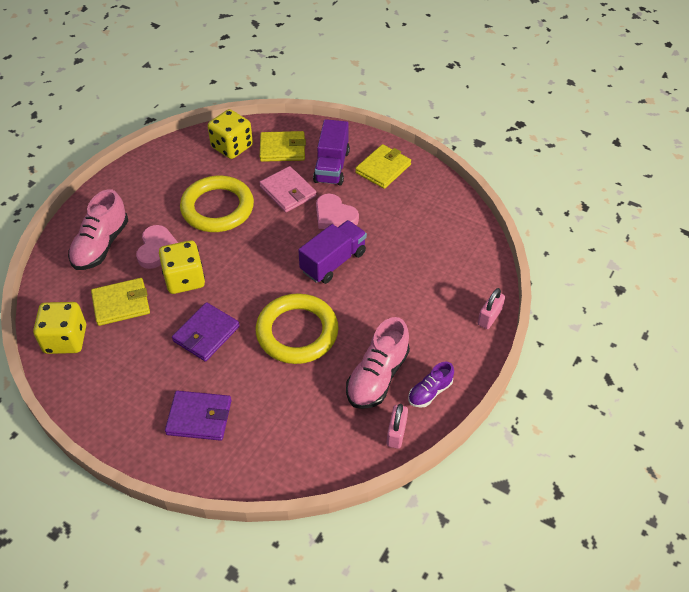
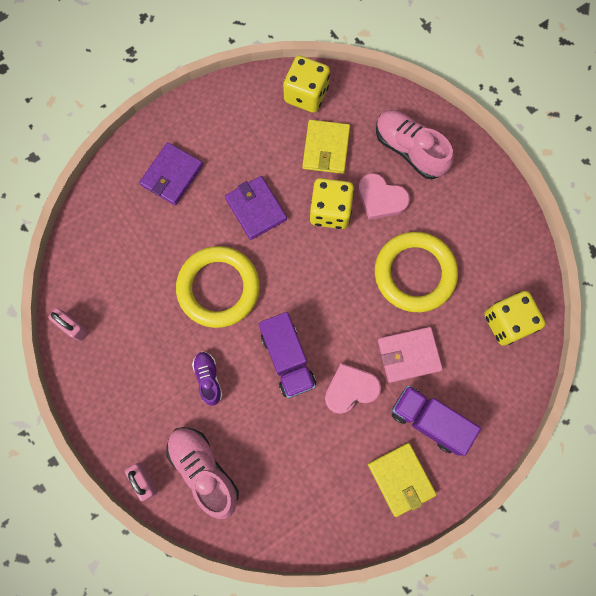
camera: 115 degrees right, 25 degrees up
yellow wallet [260,131,306,162] -> none
pink shoe [346,317,410,409] -> pink shoe moved to [167,427,239,519]
purple shoe [408,362,454,408] -> purple shoe moved to [192,352,223,406]

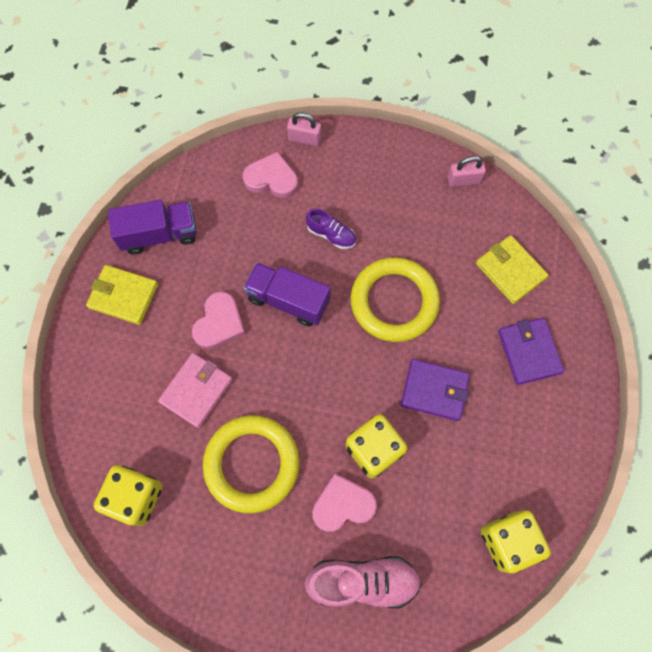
camera: 135 degrees right, 5 degrees down
pink shoe [167,427,239,519] -> pink heart [243,152,298,198]
yellow wallet [302,120,350,174] -> yellow wallet moved to [476,235,549,304]
purple truck [392,385,481,456] -> purple truck moved to [108,200,197,255]

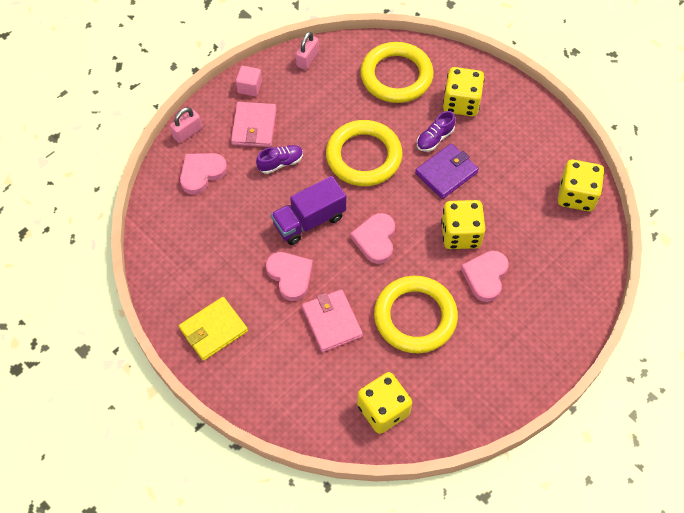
camera: 55 degrees left, 10 degrees down
purple truck [108,200,197,255] -> none
pink shoe [304,556,422,608] -> none
yellow wallet [476,235,549,304] -> yellow ring [360,42,434,103]
purple wallet [498,318,564,385] -> yellow dice [443,67,484,116]
none -> pink wallet [231,102,276,147]
none -> pink cube [236,66,262,96]
none -> pink heart [350,213,395,264]
none -> purple shoe [417,111,456,152]

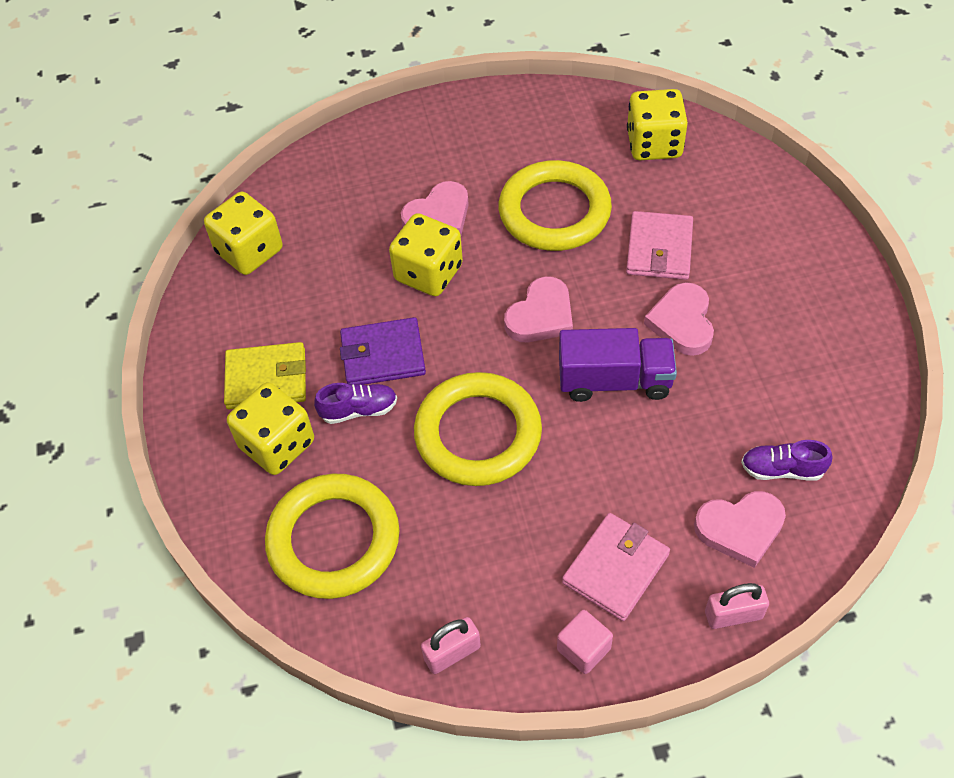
camera: 145 degrees left, 5 degrees down
yellow wallet [179,297,248,361] -> yellow wallet moved to [224,342,306,409]
purple shoe [256,145,303,174] -> purple shoe moved to [741,440,832,481]

